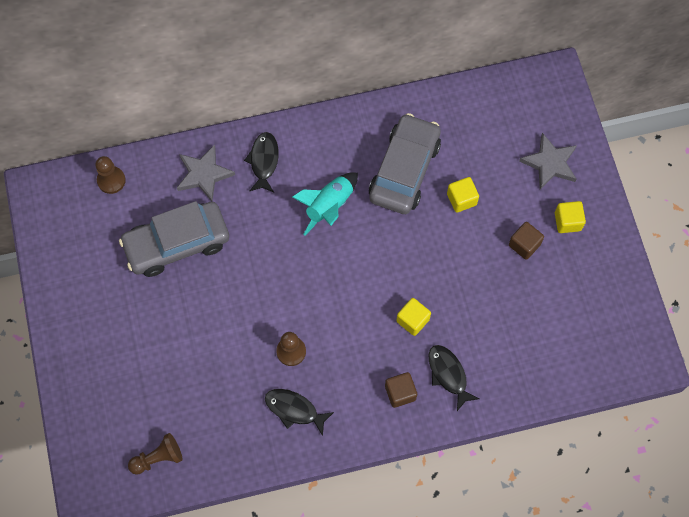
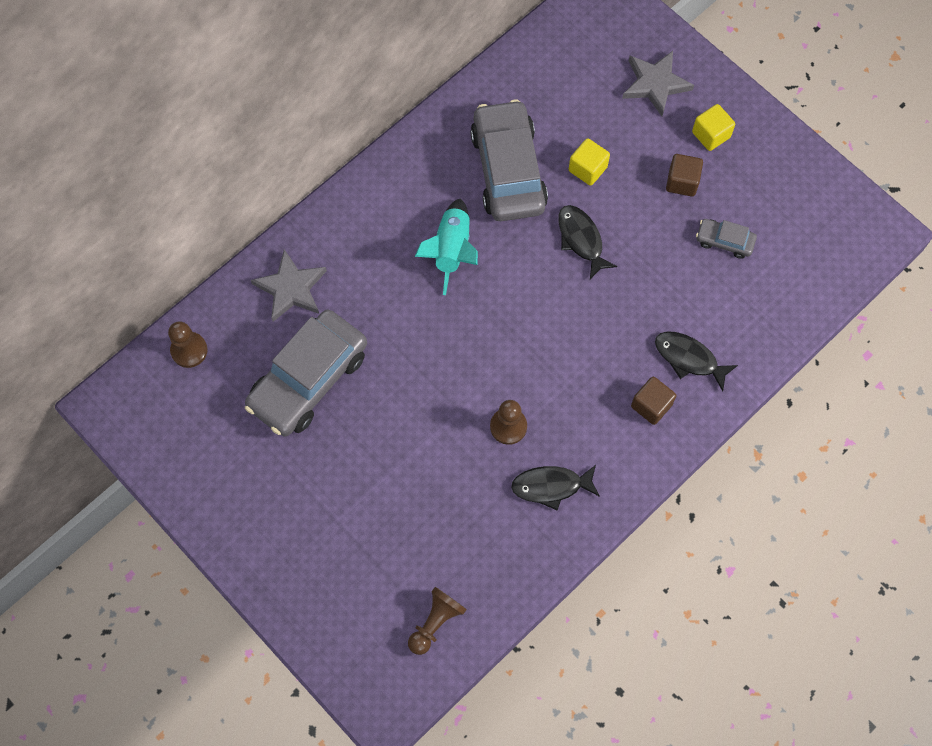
camera: 30 degrees left, 0 degrees up
black fish [244,132,279,192] -> black fish moved to [558,205,617,279]
yellow cube [396,298,431,336] -> none
none -> grey car [696,219,757,259]

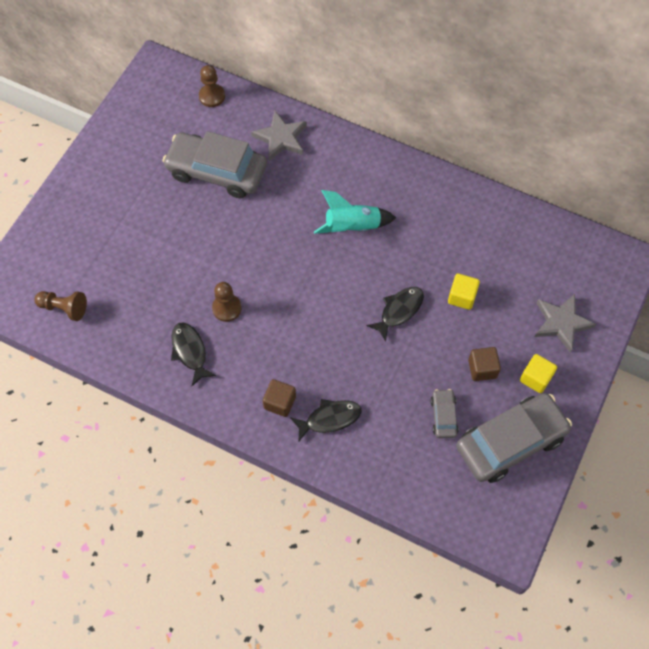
camera: 70 degrees right, 5 degrees down
grey car [470,99,548,221] -> grey car moved to [456,393,572,483]
black fish [655,331,738,391] -> black fish turned 60 degrees clockwise [290,399,362,442]

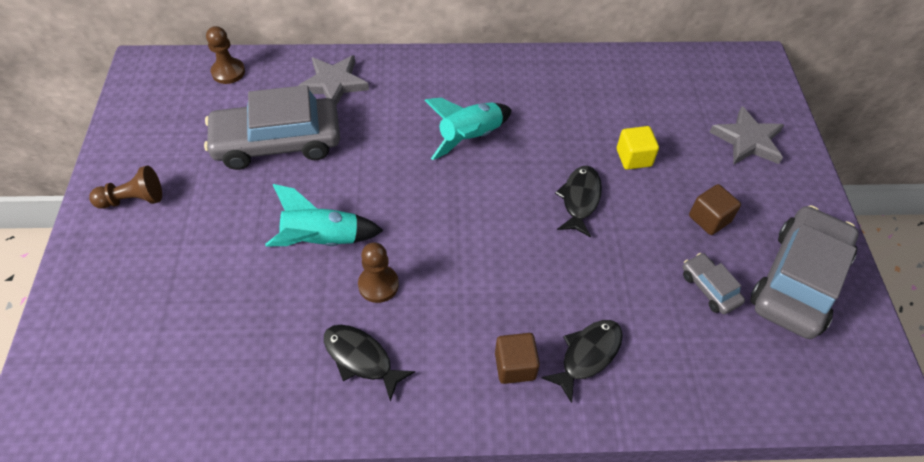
camera: 30 degrees left, 10 degrees down
brown pawn [35,291,87,321] -> brown pawn moved to [89,166,162,209]
yellow cube [520,354,557,393] -> none
none -> turquoise rocket [265,184,384,247]

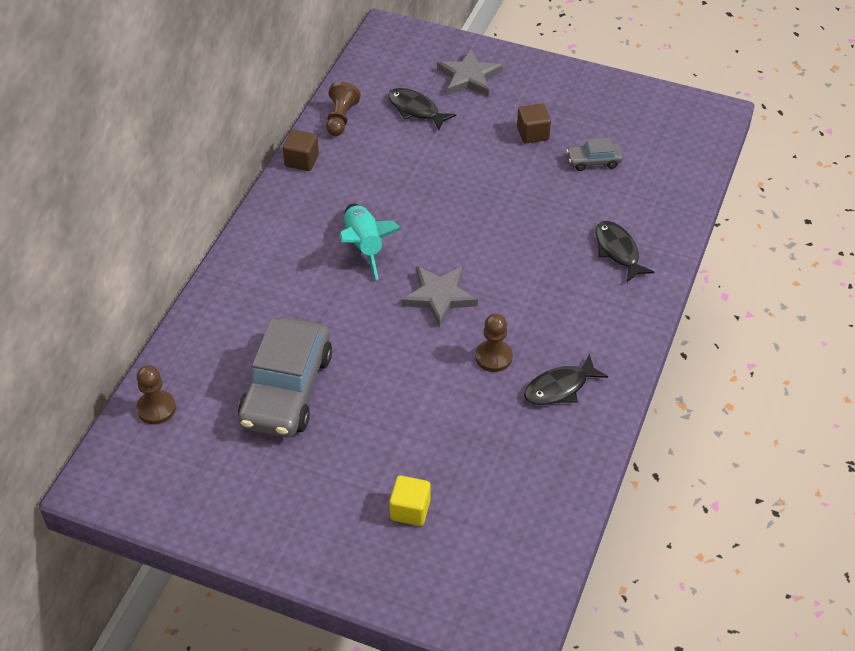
camera: 65 degrees left, 5 degrees down
brown pawn [89,166,162,209] -> brown pawn moved to [326,81,361,136]
turquoise rocket [265,184,384,247] -> none
grey star [298,55,369,106] -> grey star moved to [401,266,478,327]
brown cube [495,333,540,384] -> brown cube moved to [283,130,319,171]
black fish [555,166,602,237] -> black fish moved to [388,88,456,130]
yellow cube [617,126,659,170] -> yellow cube moved to [389,476,431,526]
grey car [750,205,859,339] -> none

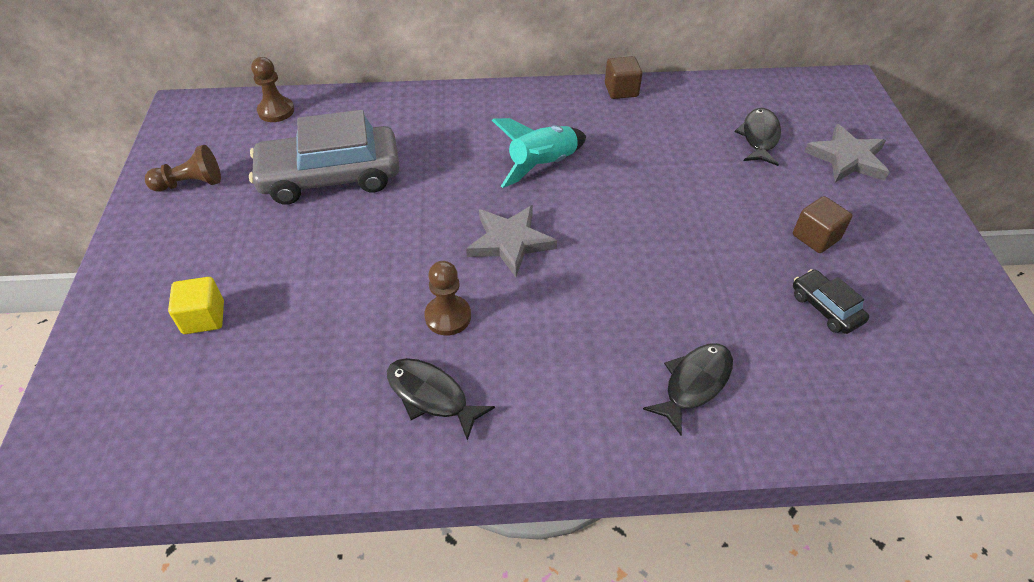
camera: 65 degrees right, 0 degrees up
brown pawn [326,81,361,136] -> brown pawn moved to [145,145,221,192]
grey car [566,138,623,171] -> black car [793,269,869,334]

